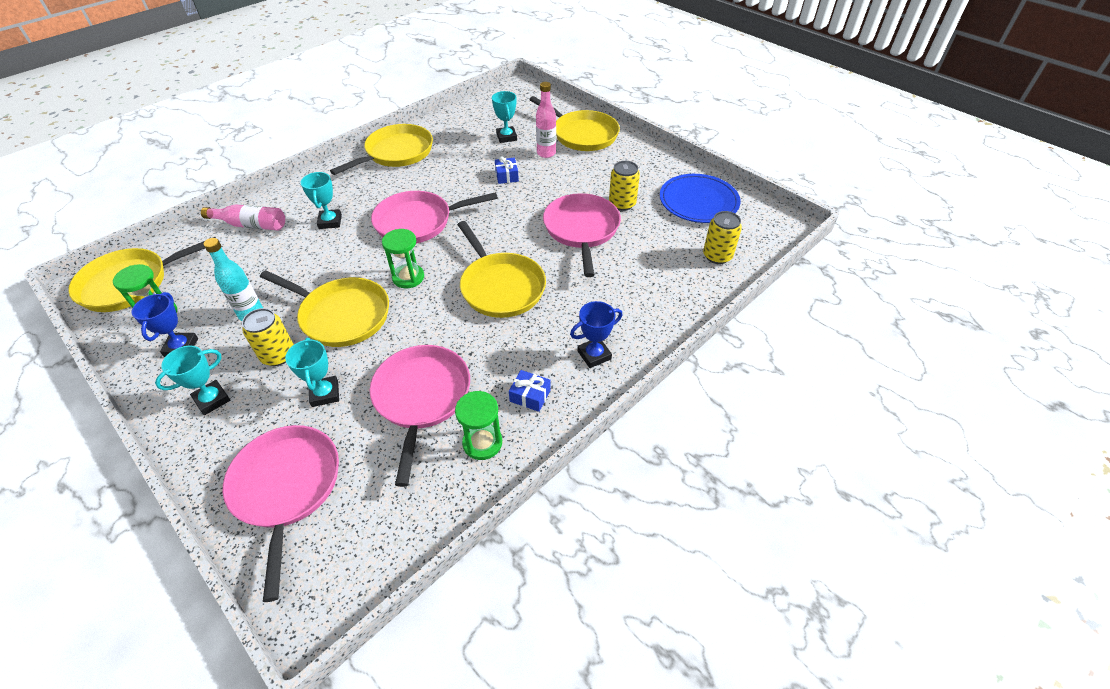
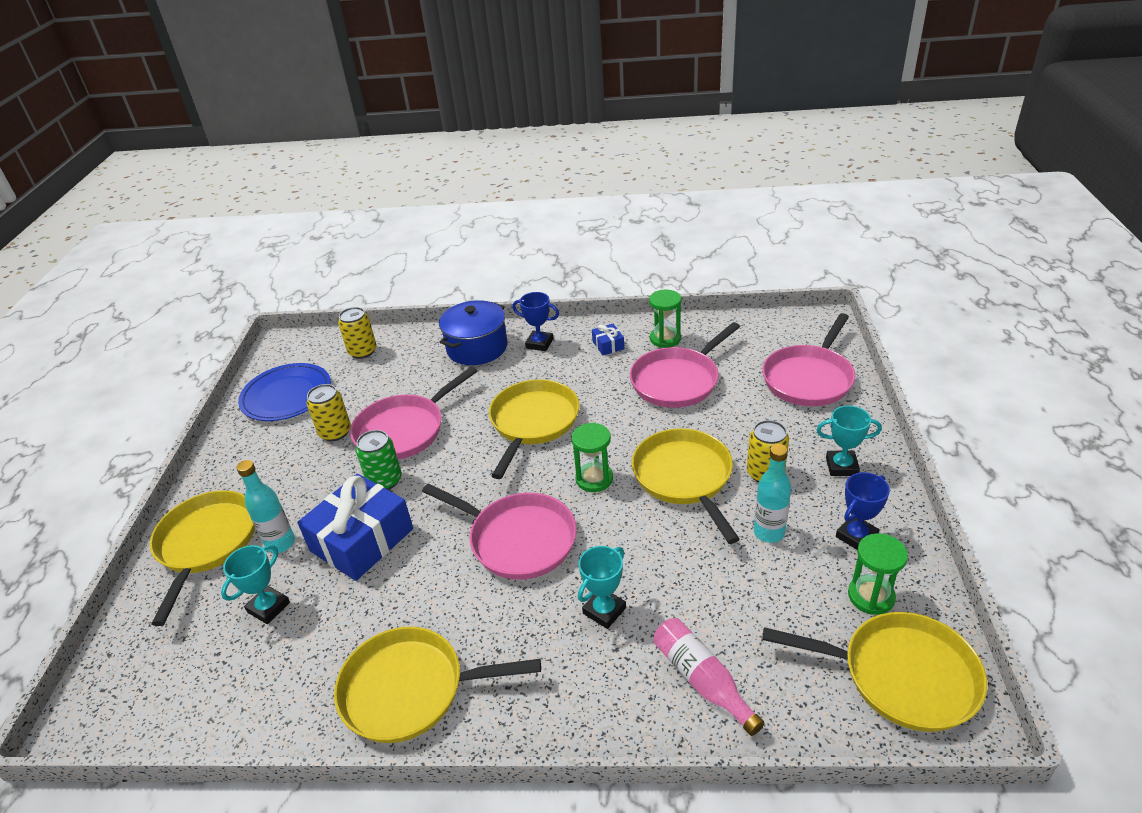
camera: 130 degrees left, 10 degrees down
turquoise trophy [285,338,339,407] -> none
blue gift [495,156,519,184] -> blue gift [297,474,413,581], size x2.29
pink bottle [536,82,556,158] -> turquoise bottle [237,460,295,553]
none -> green can [356,430,402,490]
none -> blue pot [439,300,507,365]

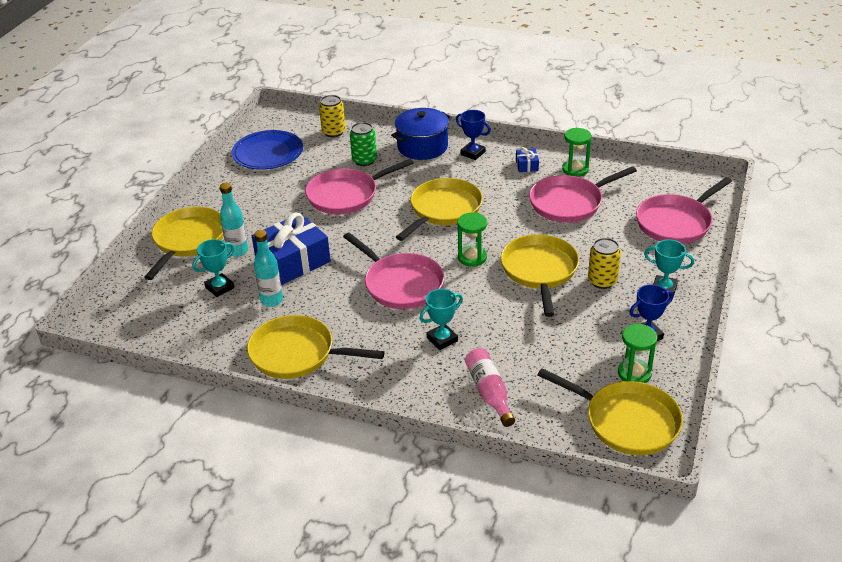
camera: 15 degrees right, 0 degrees up
yellow can [306,384,351,441] -> none
green can [356,430,402,490] -> green can moved to [350,122,377,166]
turquoise bottle [754,444,791,543] -> turquoise bottle moved to [254,230,283,307]

